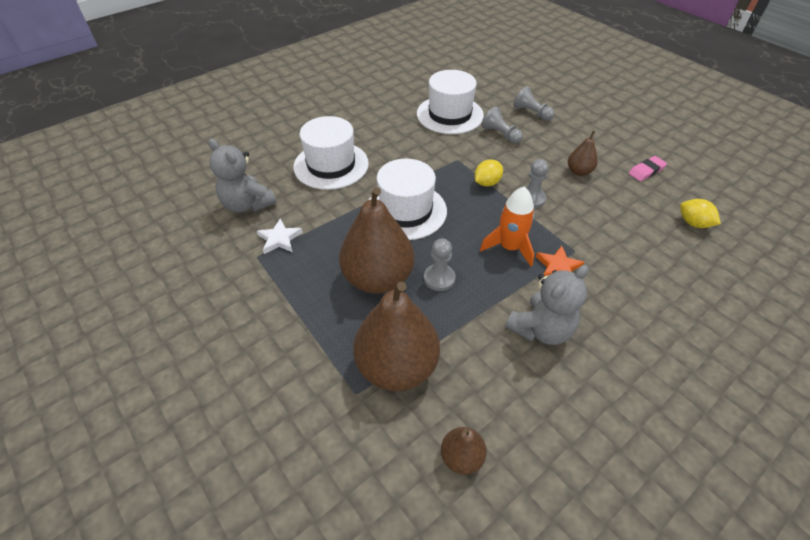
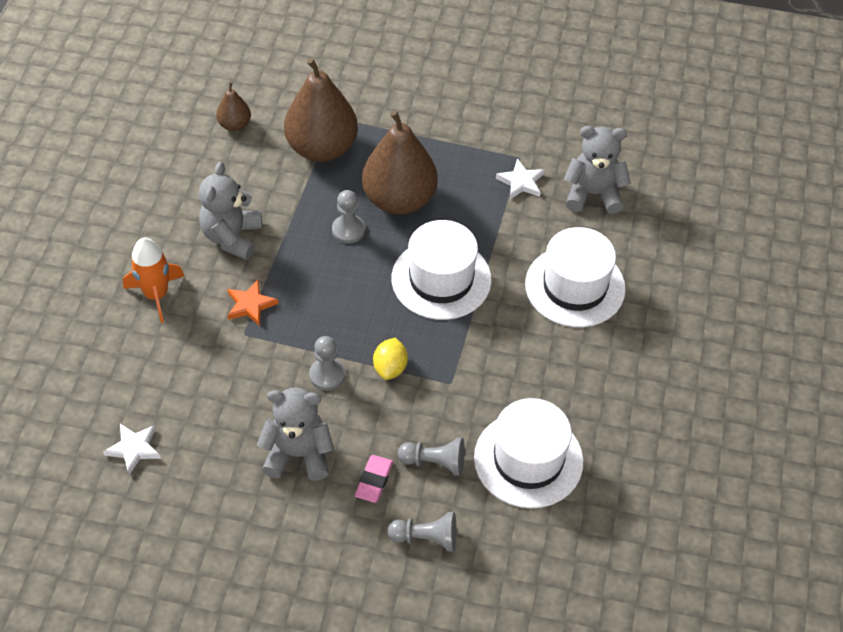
camera: 140 degrees right, 5 degrees up
orange rocket [480,187,534,266] -> orange rocket moved to [123,237,184,323]
brown pear [568,131,598,176] -> grey teddy bear [257,387,334,481]
pink eraser [628,156,667,181] -> pink eraser moved to [355,455,393,503]
yellow lemon [680,199,721,228] -> white star [103,424,161,475]

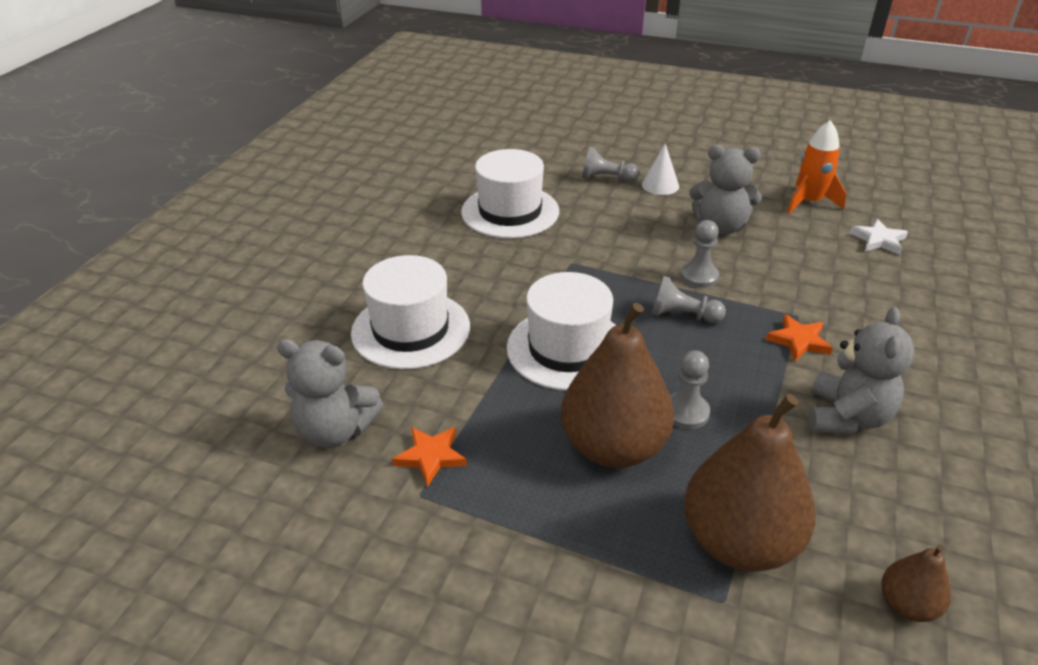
camera: 170 degrees left, 15 degrees down
orange rocket [123,237,184,323] -> orange rocket moved to [787,120,846,214]
pink eraser [355,455,393,503] -> none
yellow lemon [373,338,408,380] -> none
grey pawn [398,438,465,476] -> grey pawn moved to [652,276,726,323]
white star [496,158,544,199] -> orange star [392,427,467,487]
none -> white cone [642,143,679,195]

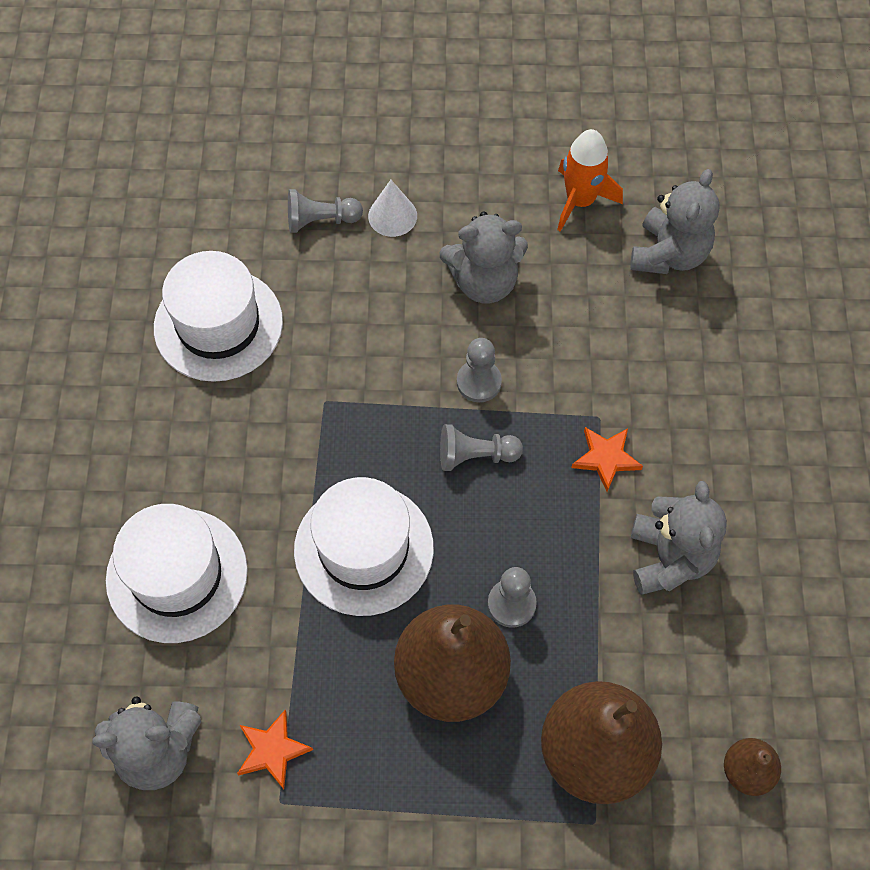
camera: 20 degrees left, 25 degrees up
white star [850,219,908,255] -> grey teddy bear [630,169,720,274]

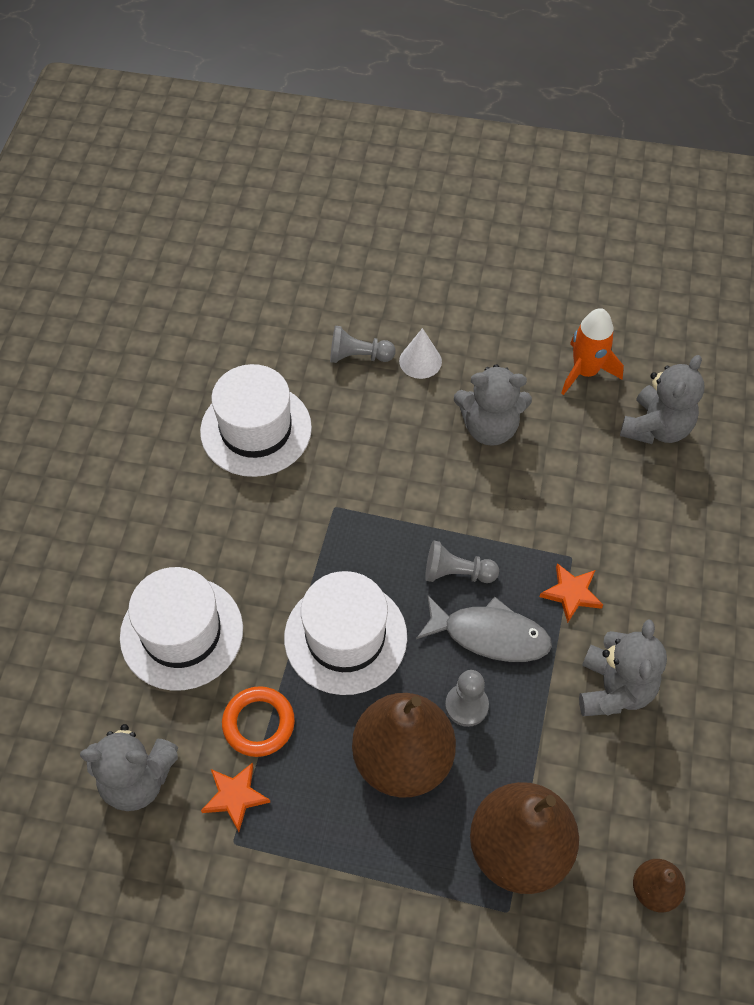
camera: 10 degrees right, 5 degrees down
grey pawn [457,338,502,402] -> none
none -> orange ring [222,686,295,757]
none -> grey fish [416,596,552,662]

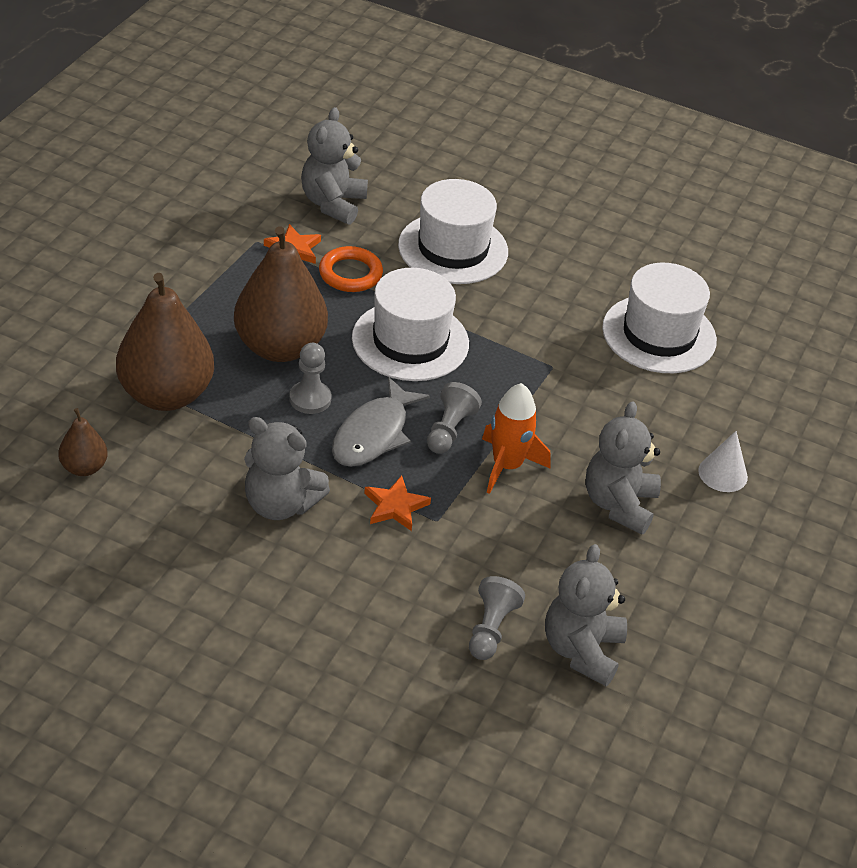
camera: 100 degrees right, 15 degrees down
grey pawn [330,326,396,363] -> grey pawn moved to [469,576,525,660]
orange rocket [561,308,624,395] -> orange rocket moved to [482,383,551,494]
grey teddy bear [620,355,705,444] -> grey teddy bear turned 60 degrees clockwise [545,544,627,686]

